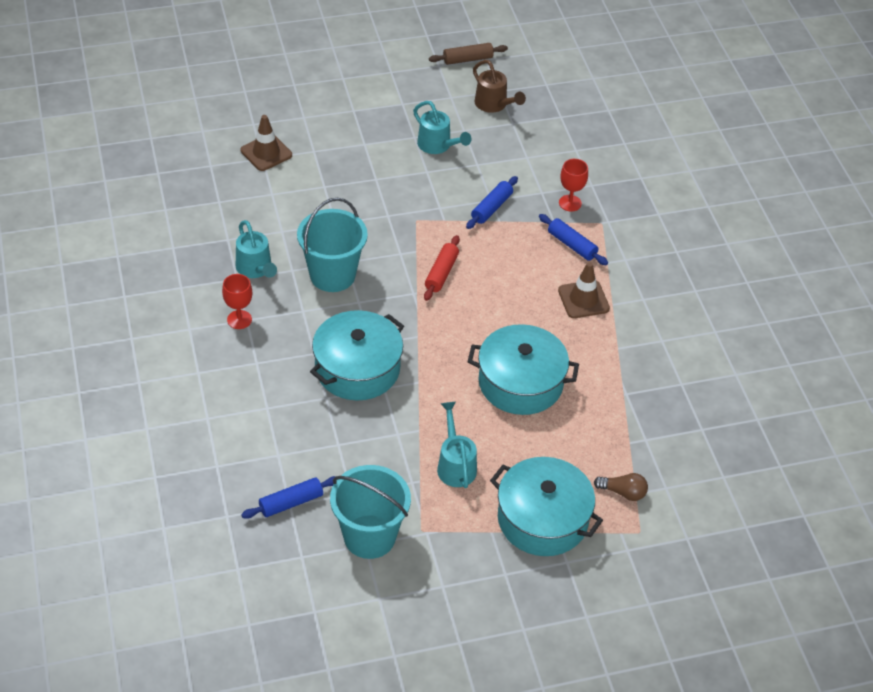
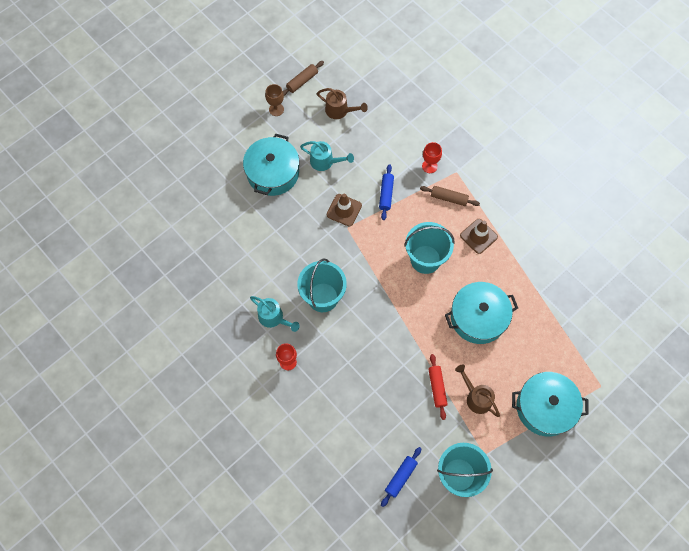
camera: 25 degrees left, 20 degrees up
brown traffic cone [240,115,292,171] -> brown traffic cone moved to [327,193,362,227]
turquoise pot [310,310,404,400] -> turquoise pot moved to [243,133,299,196]
red rolling pin [424,235,460,301] -> red rolling pin moved to [428,354,448,420]
turquoise watering can [437,402,477,488] -> brown watering can [455,364,500,417]
blue rolling pin [539,214,608,265] -> brown rolling pin [420,186,480,206]
brown light bulb [594,473,648,501] -> none
none -> brown goblet [265,84,284,116]
none -> turquoise bucket [404,222,455,274]

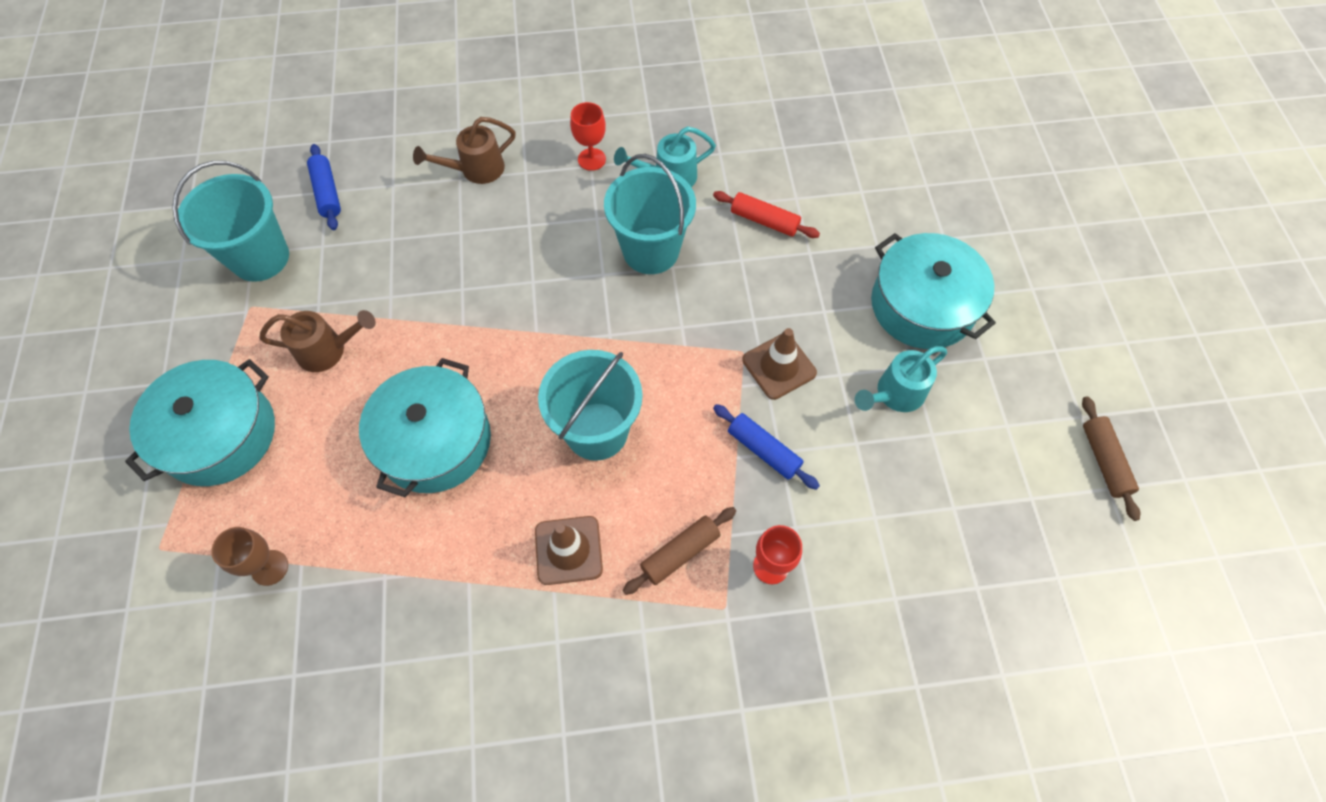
camera: 125 degrees right, 5 degrees down
brown goblet [265,84,284,116] -> brown goblet moved to [211,527,288,586]
brown watering can [317,88,368,119] -> brown watering can moved to [413,117,516,184]
red rolling pin [428,354,448,420] -> red rolling pin moved to [713,191,820,238]

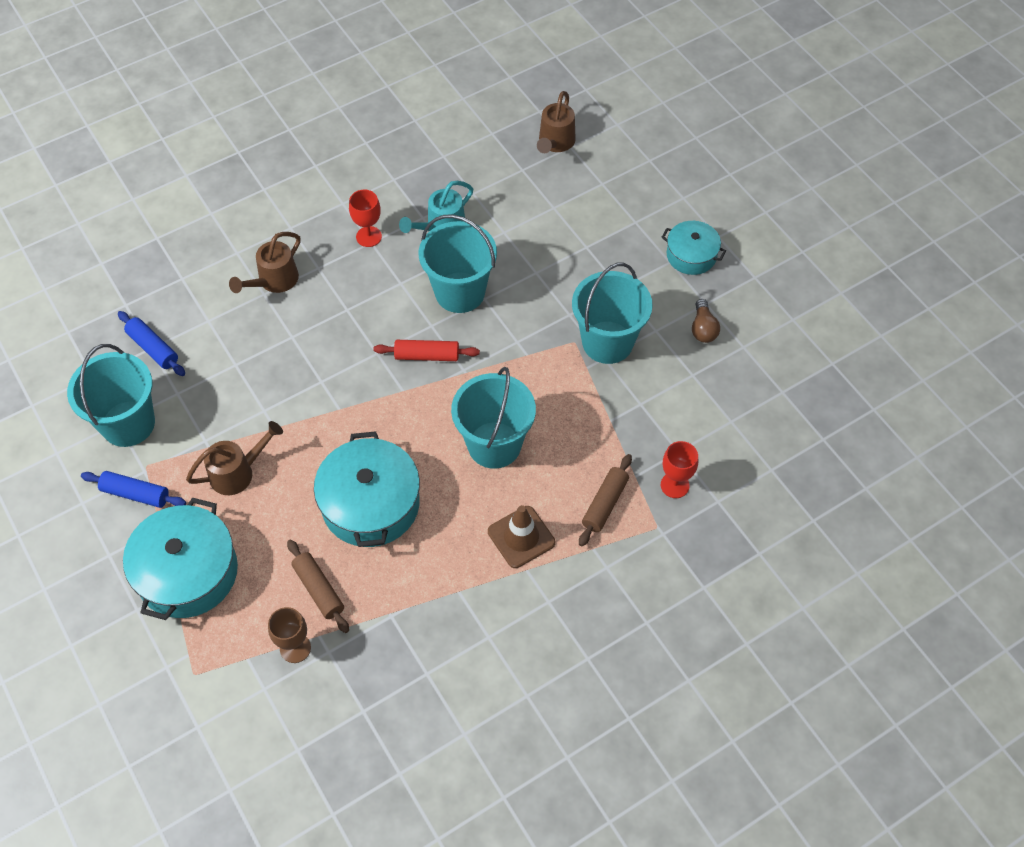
camera: 25 degrees left, 5 degrees down
red rolling pin [713,191,820,238] -> red rolling pin moved to [373,340,480,361]
blue rolling pin [713,404,820,490] -> blue rolling pin moved to [81,471,186,508]
brown traffic cone [742,328,817,400] -> turquoise bucket [572,263,653,364]
turquoise watering can [854,346,947,412] -> brown light bulb [692,299,720,343]
turquoise pot [871,233,996,349] -> turquoise pot [661,221,726,275], size x0.58
brown rolling pin [1082,396,1140,521] -> brown rolling pin moved to [287,539,349,633]
none -> brown watering can [537,91,576,153]

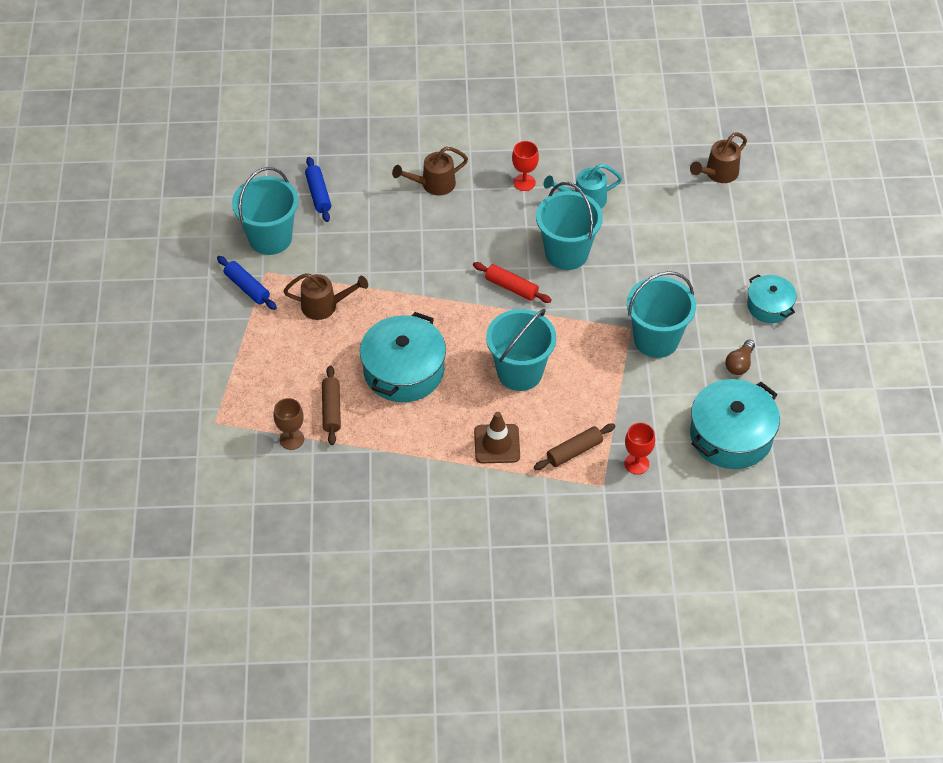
camera: 30 degrees right, 5 degrees down
turquoise pot [123,498,238,620] -> turquoise pot moved to [690,379,780,469]

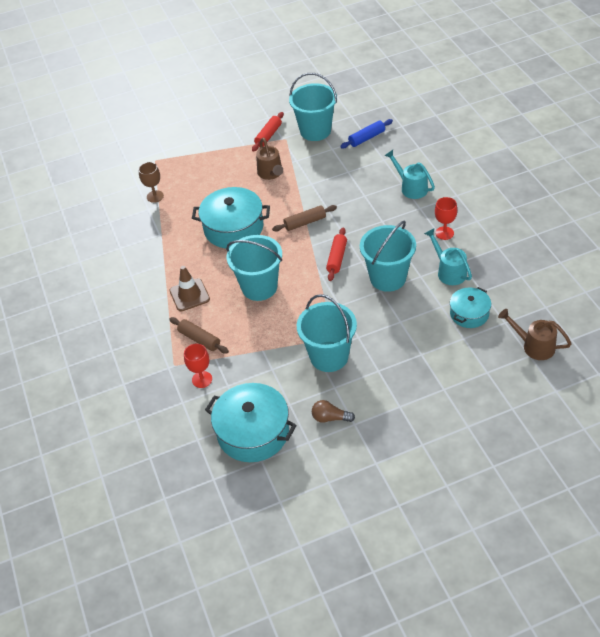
camera: 75 degrees right, 5 degrees down
blue rolling pin [217,256,277,310] -> red rolling pin [252,112,284,152]
brown rolling pin [322,365,341,445] -> brown rolling pin moved to [272,205,337,231]
brown watering can [392,147,468,196] -> turquoise watering can [384,150,435,199]
turquoise pot [747,274,796,323] -> turquoise pot moved to [450,287,491,328]

